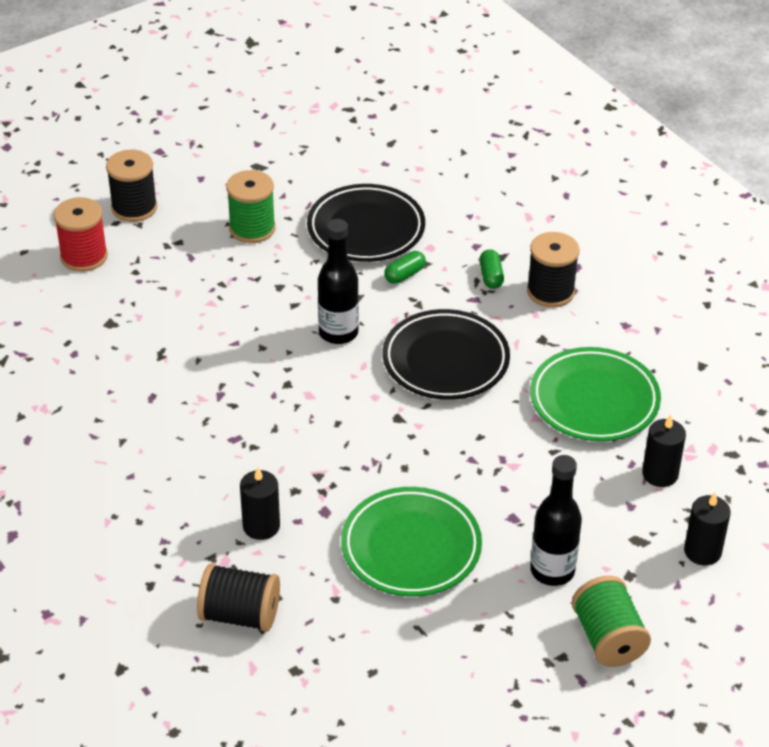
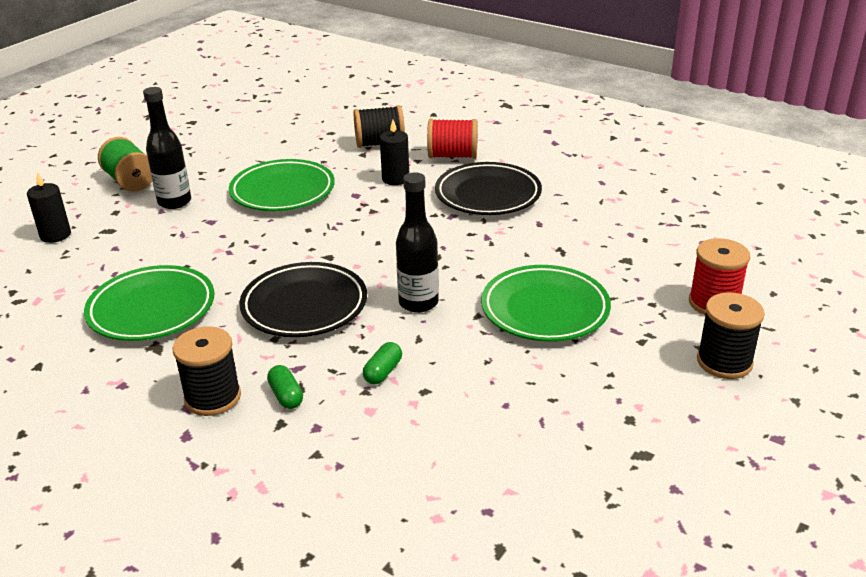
camera: 160 degrees right, 10 degrees down
green spool [226,170,275,243] -> none
black plate [307,184,425,262] -> black plate moved to [435,162,542,215]
black candle [642,414,686,487] -> none
none -> red spool [427,119,477,159]
none -> green plate [481,265,611,342]

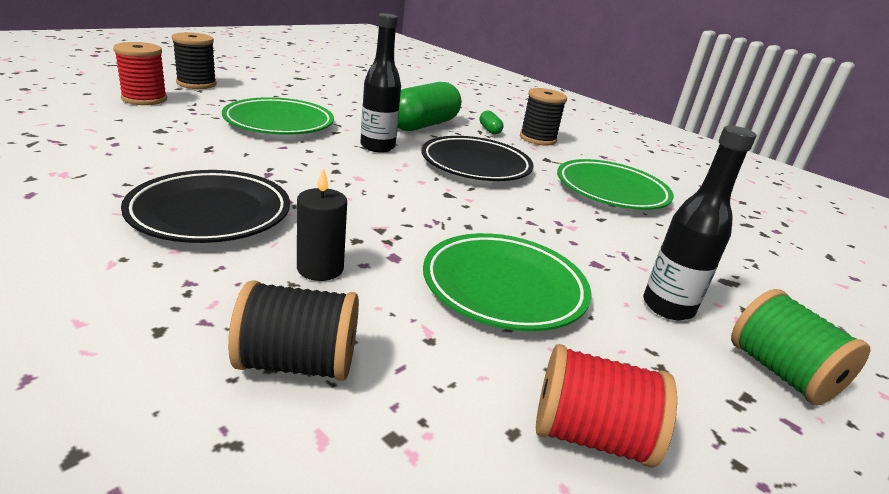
camera: 175 degrees left, 5 degrees down
black candle [27,172,71,243] -> none
green capsule [363,342,402,384] -> green capsule [398,82,461,131], size x2.37
red spool [427,119,477,159] -> red spool moved to [536,344,677,468]

